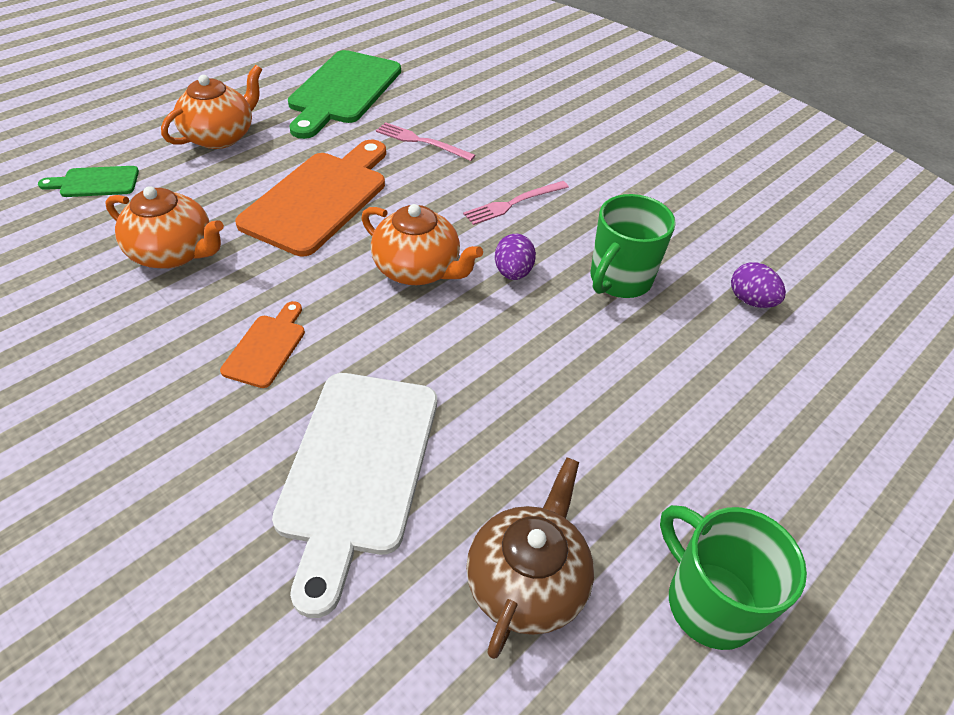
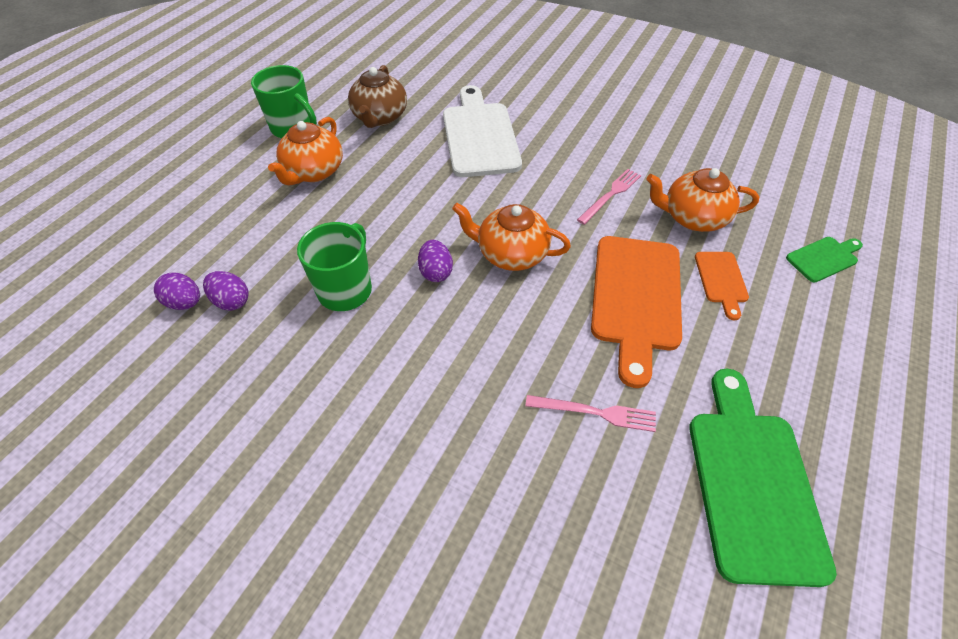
camera: 165 degrees right, 5 degrees up
orange teapot [161,65,262,149] -> orange teapot moved to [268,117,343,185]
orange cutting board [220,301,305,388] -> orange cutting board moved to [695,252,749,321]
pink fork [463,181,569,225] -> pink fork moved to [577,169,641,225]
none -> purple egg [154,273,200,310]

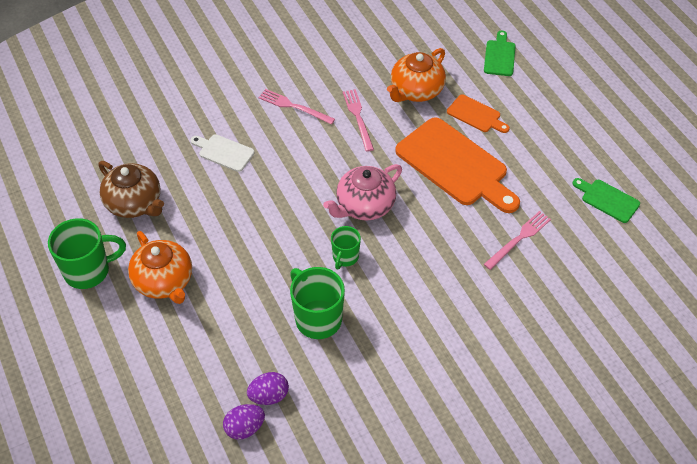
camera: 55 degrees left, 0 degrees up
purple egg [418,240,453,282] -> green mug [331,226,361,269]
white cutting board [443,85,522,177] -> white cutting board [190,134,254,172], size x0.49
orange teapot [452,203,571,271] -> pink teapot [323,164,402,221]
green cutting board [689,369,837,587] -> green cutting board [572,178,640,223], size x0.49
none -> pink fork [259,89,335,125]

